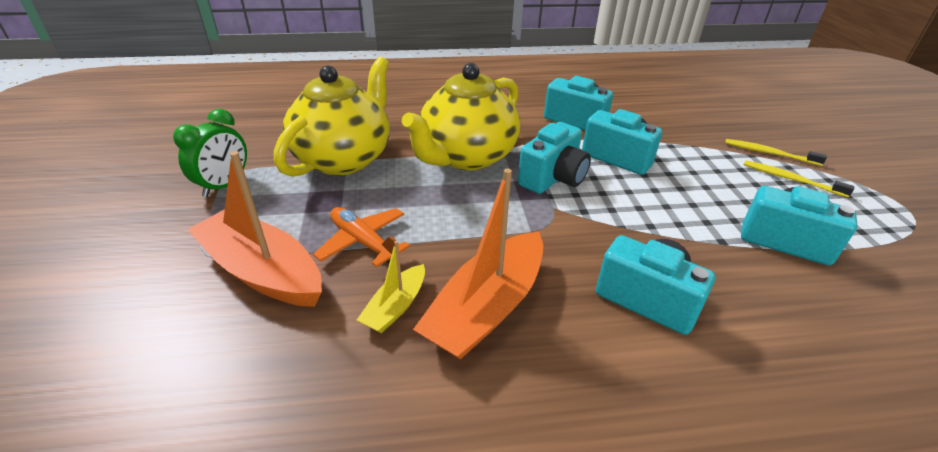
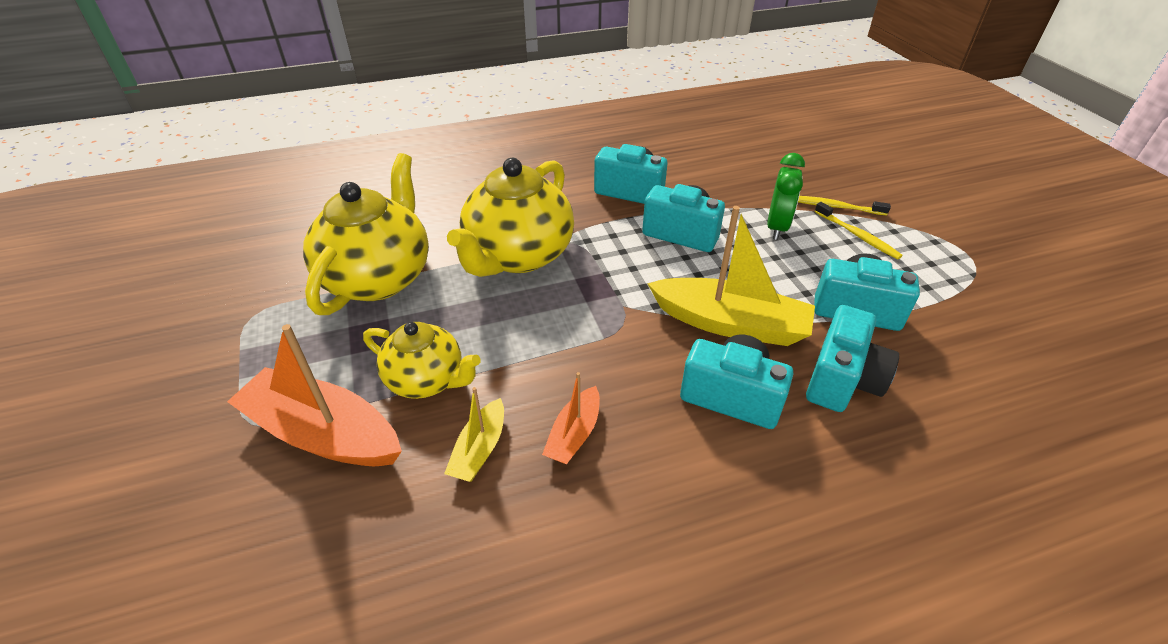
camera: 10 degrees left, 5 degrees up
green clock [173,109,247,197] -> green clock moved to [767,153,805,240]
orange plane [313,207,410,267] -> yellow teapot [363,322,481,399]
orange boat [413,168,543,360] -> orange boat [542,372,600,465], size x0.51
turquoise camera [518,122,591,194] -> turquoise camera moved to [806,305,899,412]
yellow toothbrush [744,160,854,198] -> yellow toothbrush turned 150 degrees counterclockwise [815,202,903,259]
none -> yellow boat [647,206,815,346]

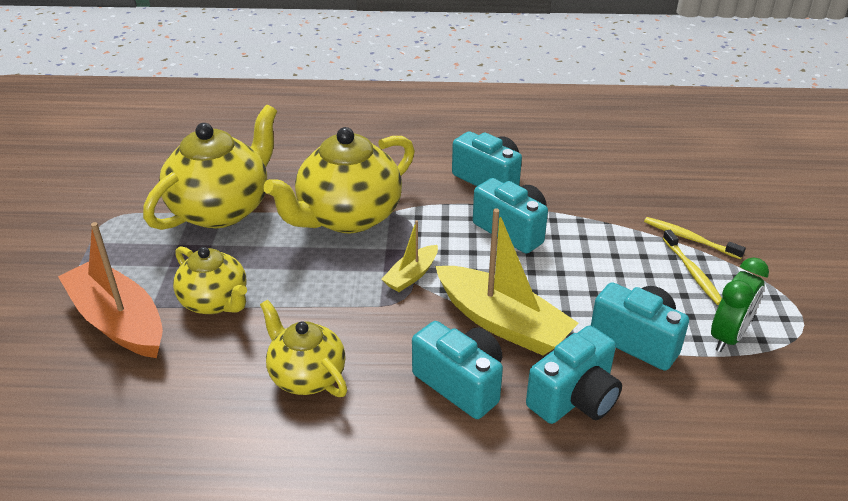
camera: 20 degrees right, 5 degrees down
yellow boat [444,387,504,482] -> yellow boat moved to [381,220,438,292]
orange boat [542,372,600,465] -> yellow teapot [260,300,347,397]
green clock [767,153,805,240] -> green clock moved to [711,257,769,352]

